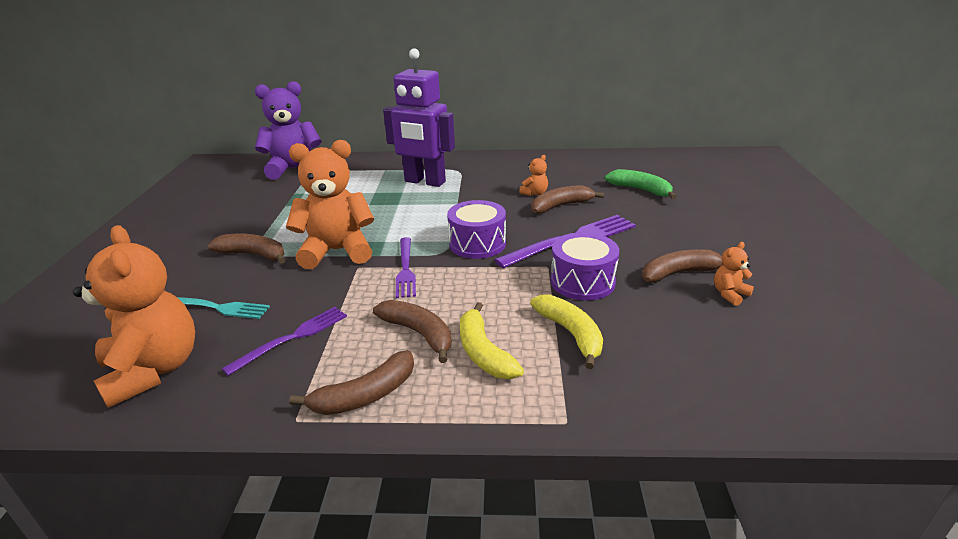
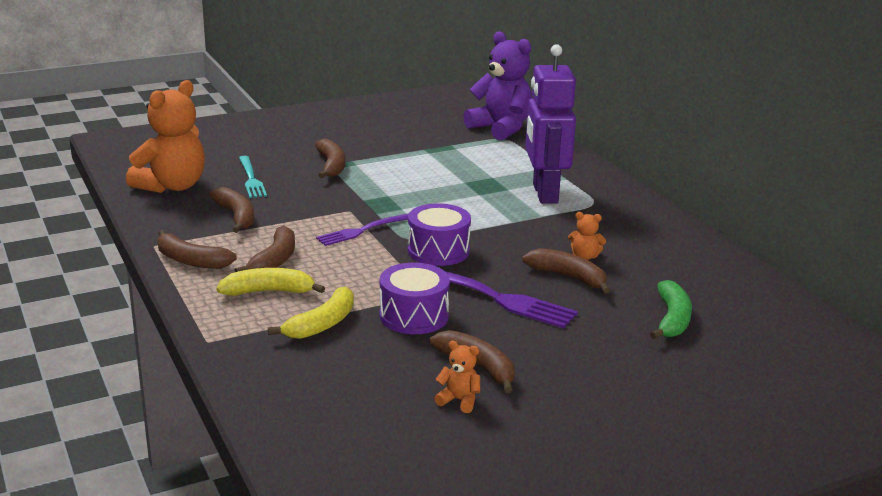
camera: 60 degrees right, 5 degrees down
purple fork [222,307,347,376] -> brown banana [209,187,254,233]
orange teddy bear [286,140,374,269] -> none
yellow banana [460,302,524,379] -> yellow banana turned 45 degrees clockwise [216,268,325,296]

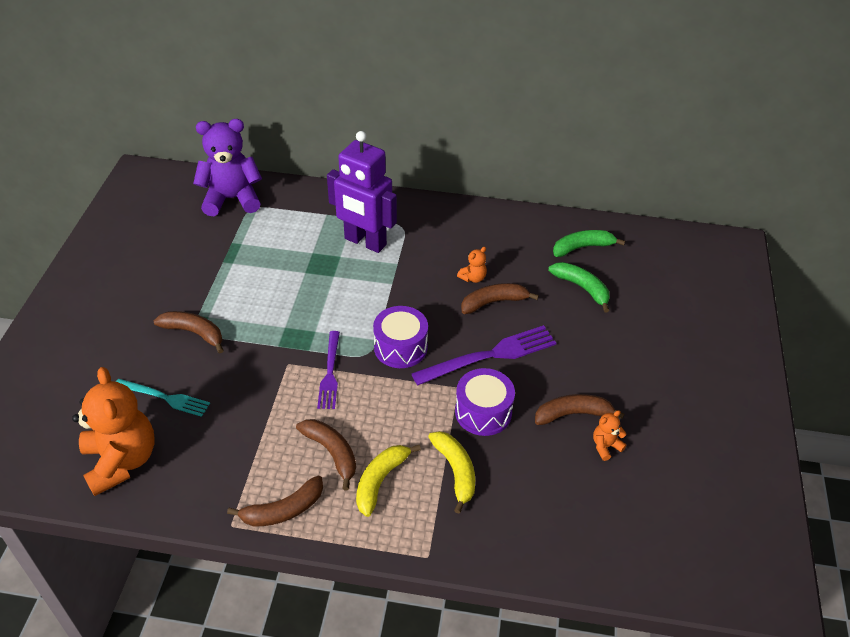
camera: 55 degrees left, 20 degrees up
brown banana [209,187,254,233] -> none
none -> green banana [553,230,625,257]

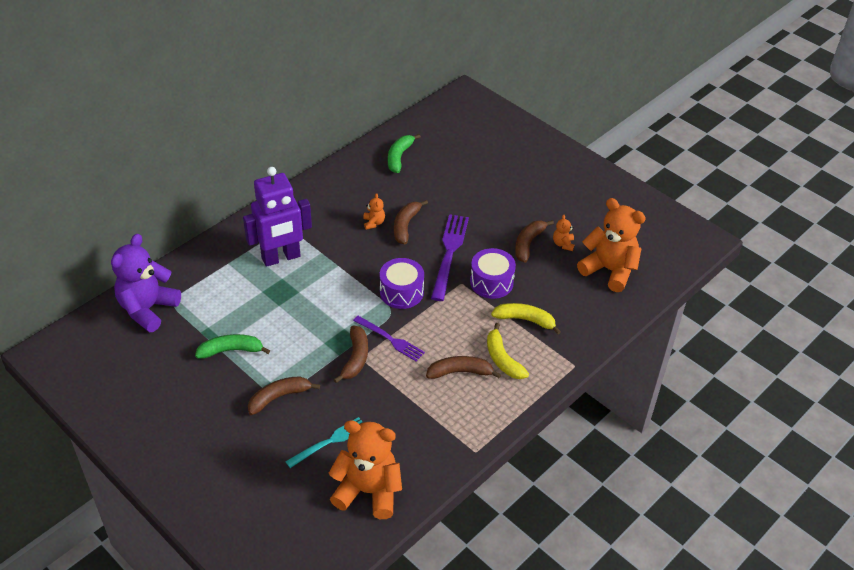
camera: 55 degrees left, 0 degrees up
brown banana [227,476,323,527] -> brown banana moved to [334,325,368,383]
green banana [548,262,610,312] -> green banana moved to [195,334,270,359]
none -> orange teddy bear [577,198,646,292]

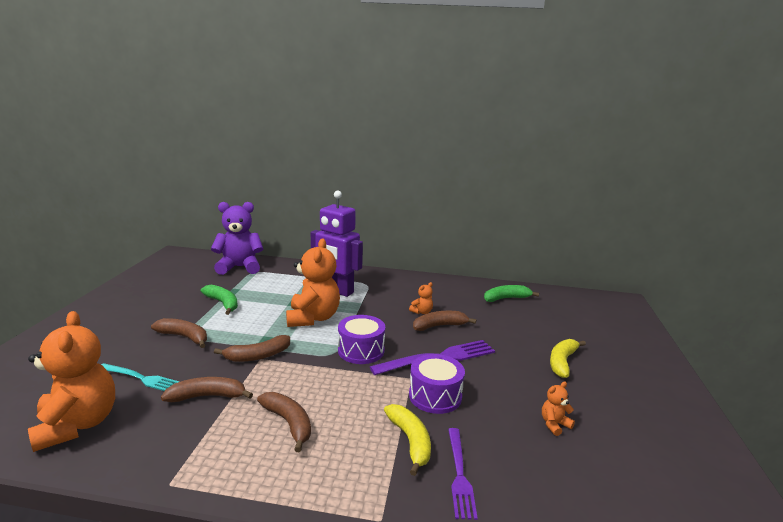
camera: 55 degrees right, 25 degrees down
purple fork [353,316,425,361] -> purple fork moved to [448,428,478,520]
yellow banana [487,323,529,379] -> yellow banana moved to [550,339,586,378]
brown banana [515,220,554,263] -> brown banana moved to [161,377,253,402]
orange teddy bear [577,198,646,292] -> orange teddy bear moved to [286,239,340,327]

